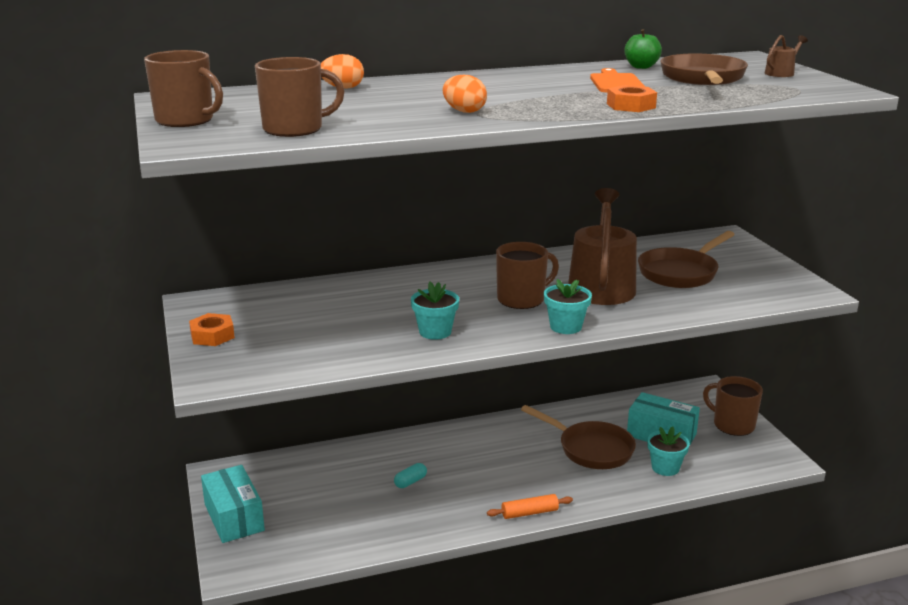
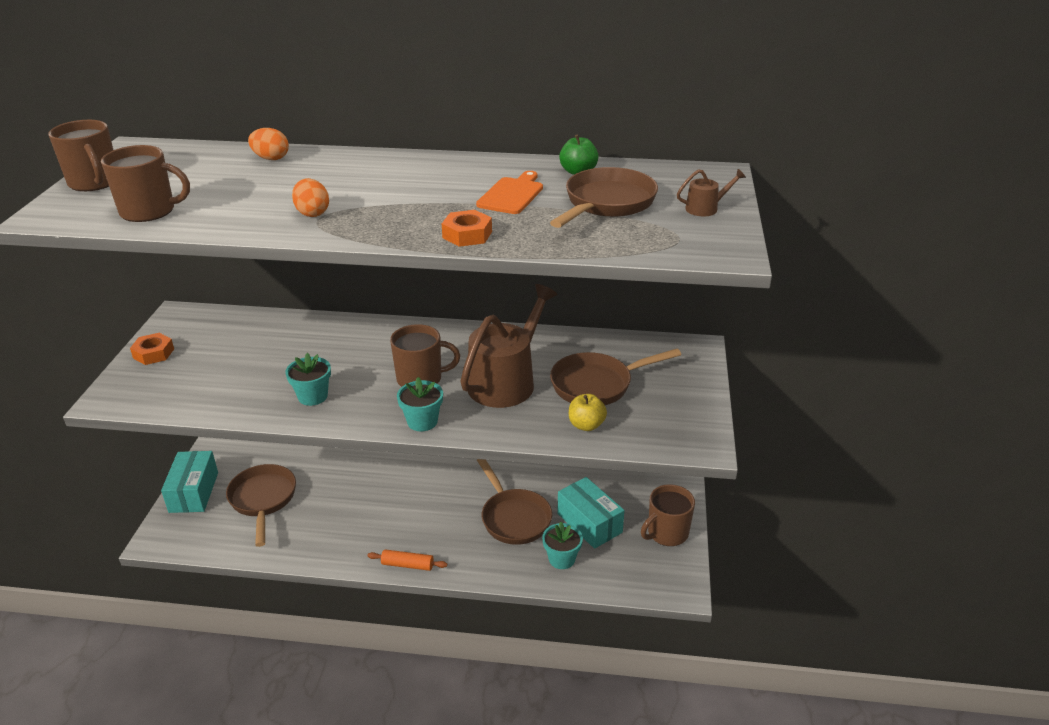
camera: 25 degrees right, 10 degrees up
turquoise capsule [394,463,427,488] -> none
brown mug [703,376,763,436] -> brown mug turned 105 degrees counterclockwise [641,484,695,546]
none -> brown pan [226,464,296,547]
none -> yellow apple [569,394,607,431]

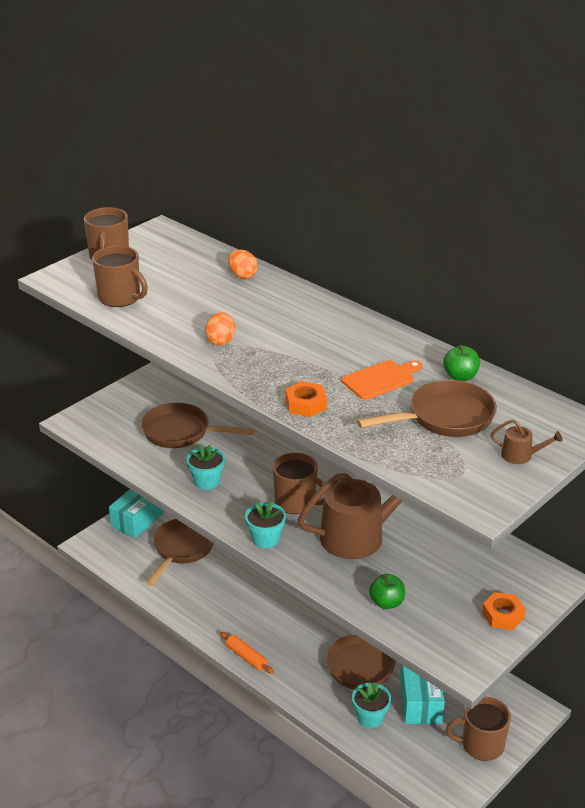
camera: 35 degrees right, 0 degrees up
orange nut [130,333,174,365] -> orange nut moved to [482,592,526,630]
brown pan [550,349,681,405] -> brown pan moved to [141,403,255,448]
yellow apple [569,394,607,431] -> green apple [369,574,405,609]

